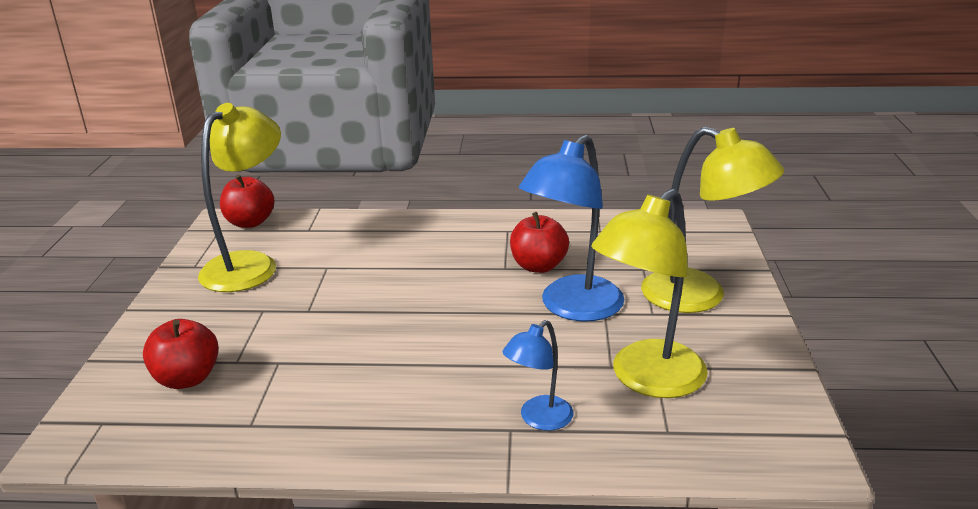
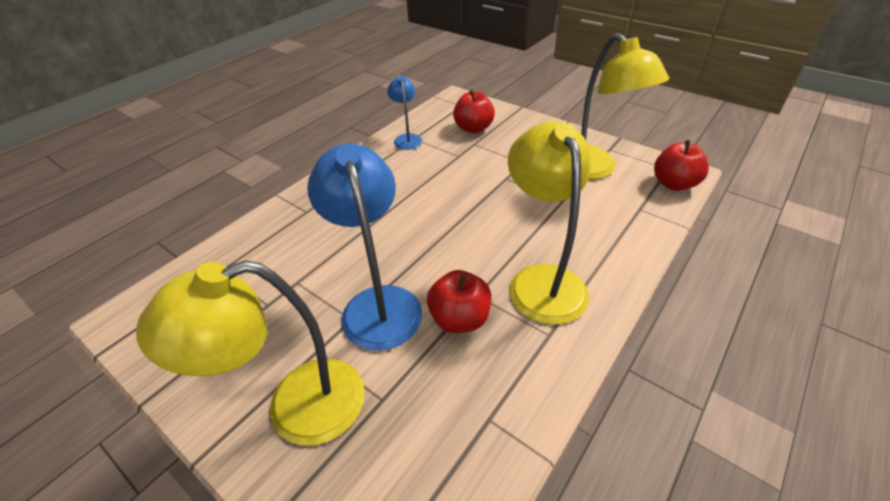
camera: 125 degrees right, 15 degrees up
blue lamp [502,320,573,431] -> blue lamp moved to [387,76,422,150]
yellow lamp [591,189,708,398] -> yellow lamp moved to [508,121,590,325]

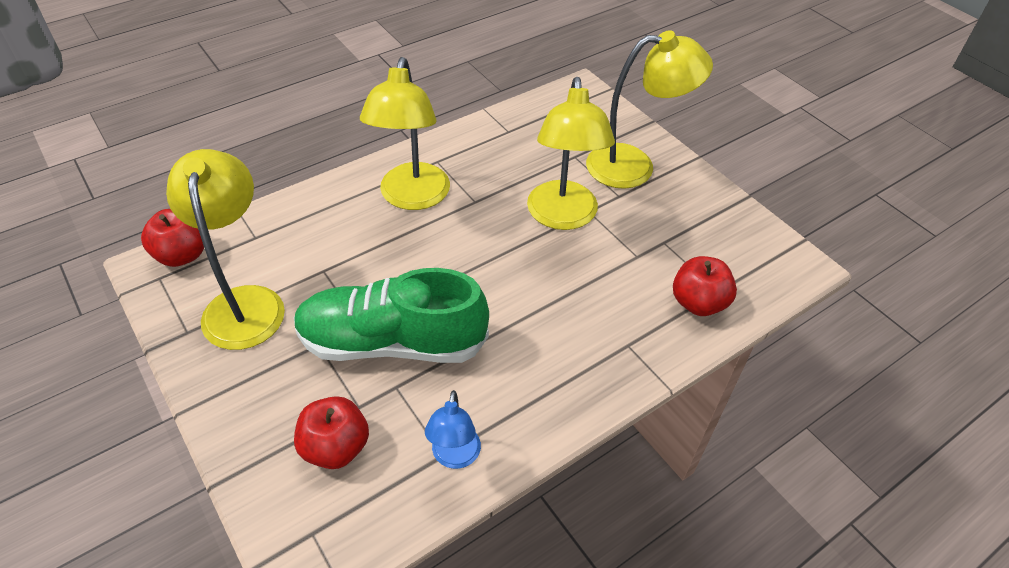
camera: 165 degrees left, 5 degrees up
blue lamp [307,143,422,351] -> yellow lamp [527,77,615,230]
red apple [427,270,491,333] -> red apple moved to [673,256,737,316]
none -> green shoe [294,268,489,363]

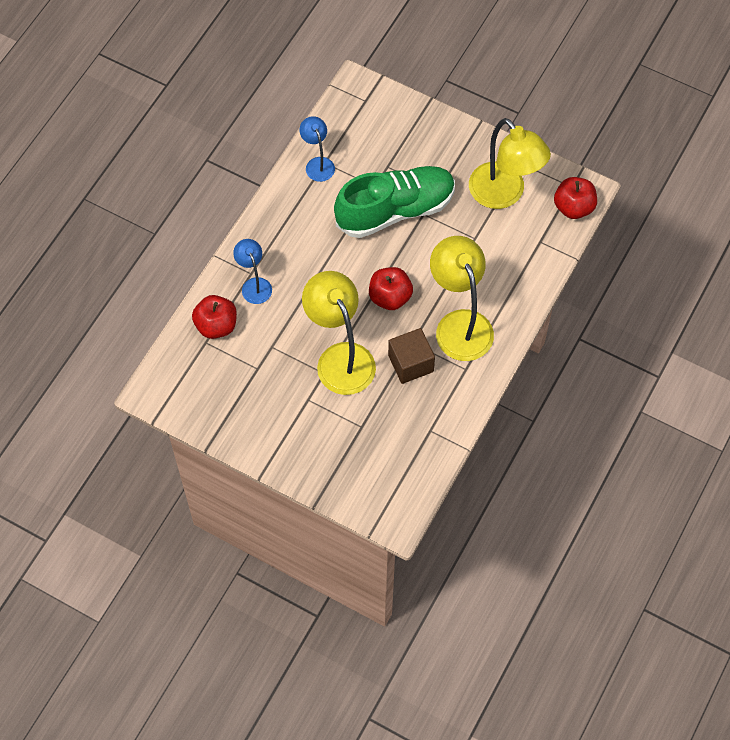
camera: 155 degrees right, 15 degrees up
red apple [294,396,369,469] -> red apple moved to [369,267,413,310]
yellow lamp [586,30,713,189] -> none
none -> blue lamp [233,239,272,304]
none -> brown cube [388,328,435,384]

